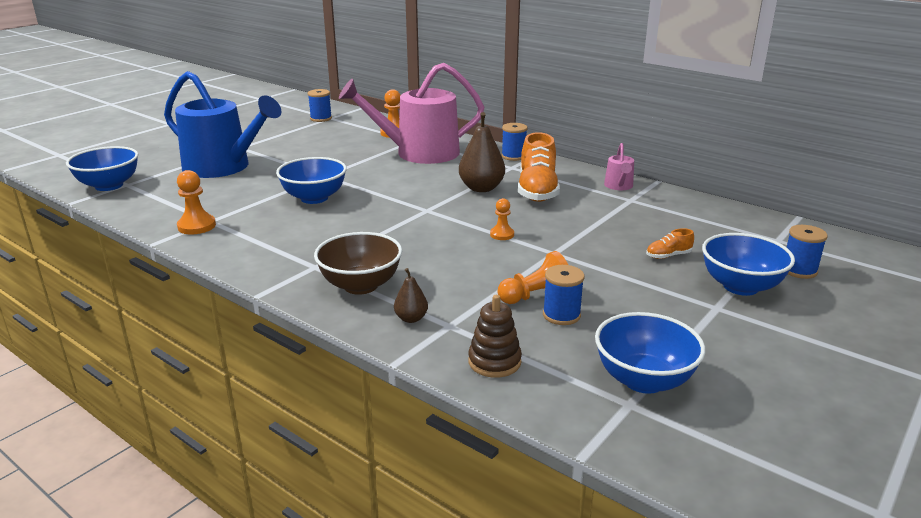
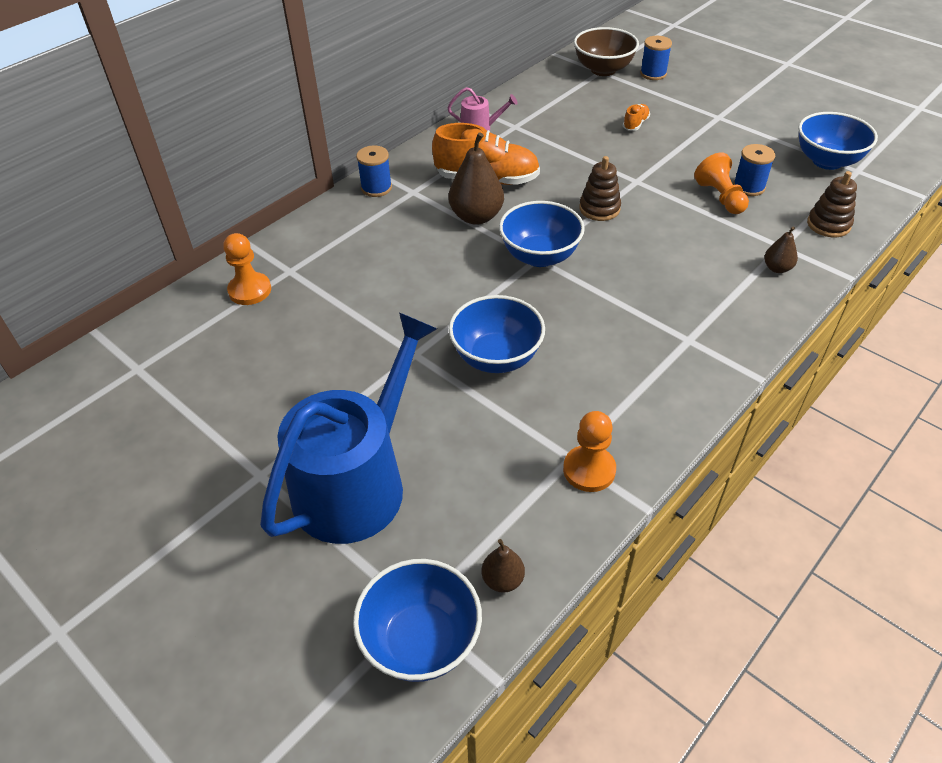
camera: 85 degrees left, 20 degrees up
blue spool [308,89,332,122] -> none
brown bowl [314,232,402,295] -> brown bowl moved to [574,27,639,76]
pink watering can [339,63,484,164] -> none
orange pawn [490,198,514,240] -> brown stacking toy [579,156,621,221]
orange shoe [646,228,694,259] -> orange shoe turned 135 degrees counterclockwise [623,104,650,131]
blue bowl [702,233,795,296] -> blue bowl moved to [499,201,585,267]
none -> brown pear [482,539,525,593]

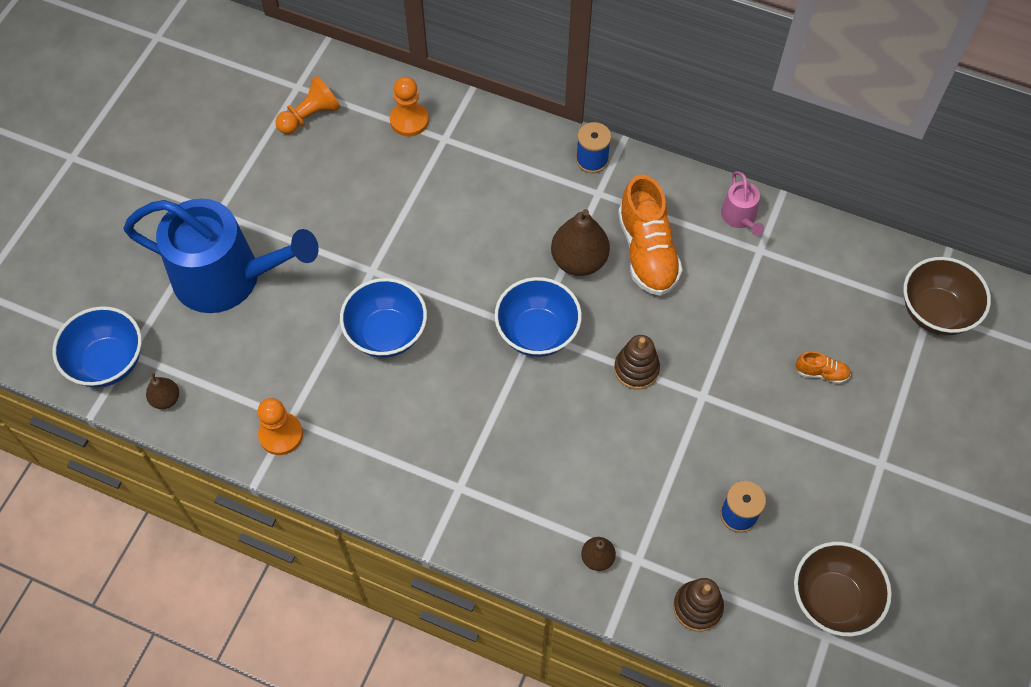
camera: 70 degrees right, 15 degrees up
blue spool [640,36,672,80] -> none
orange pawn [694,152,749,214] -> orange pawn moved to [275,76,340,134]
blue bowl [798,112,878,170] -> brown bowl [794,542,892,637]

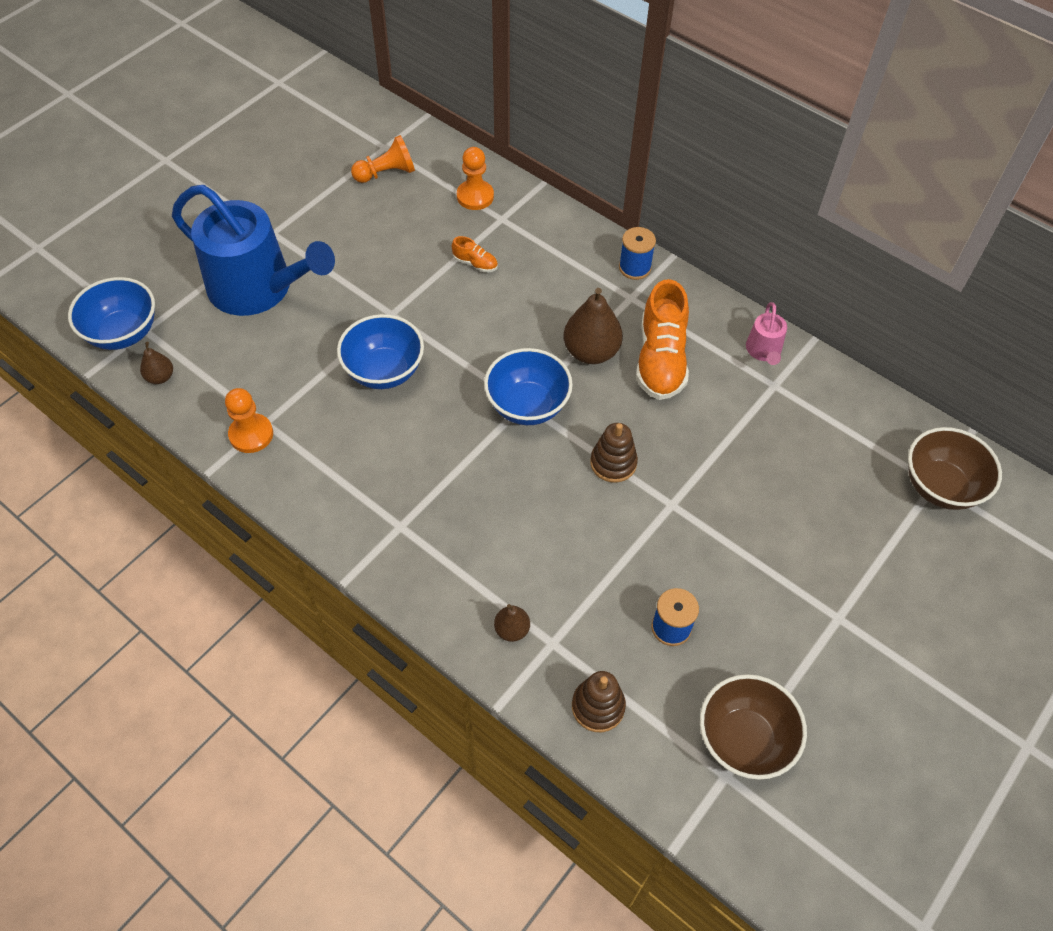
camera: 15 degrees right, 5 degrees down
orange shoe [796,351,851,384] -> orange shoe moved to [452,236,498,273]

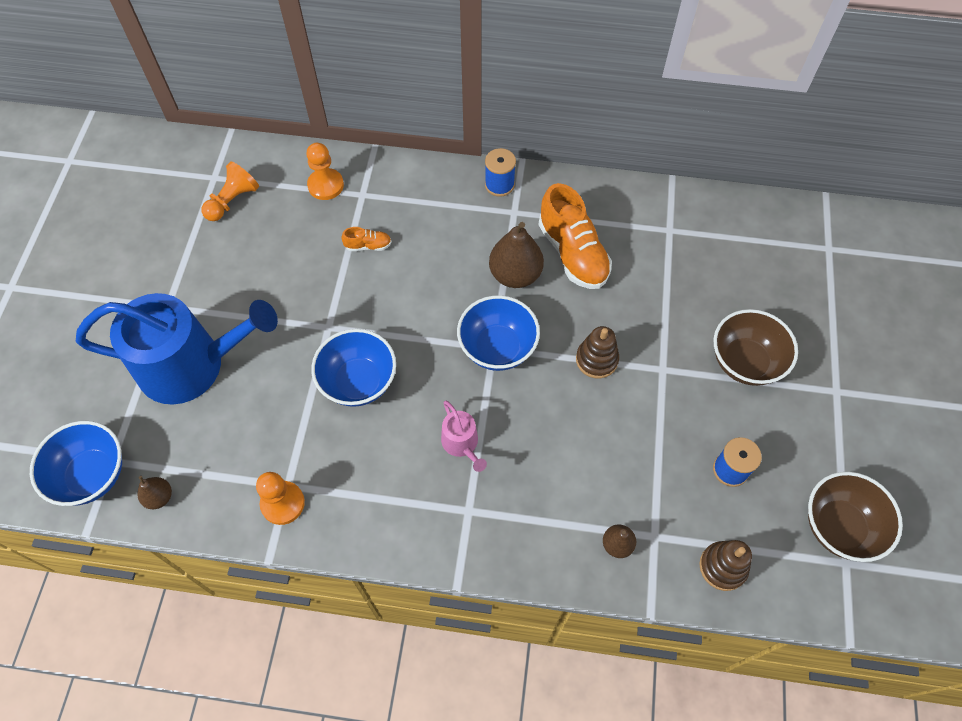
camera: 30 degrees left, 5 degrees up
pink watering can [746,302,787,365] -> pink watering can moved to [441,401,487,472]
brown bowl [908,427,1002,510] -> brown bowl moved to [714,309,798,386]

